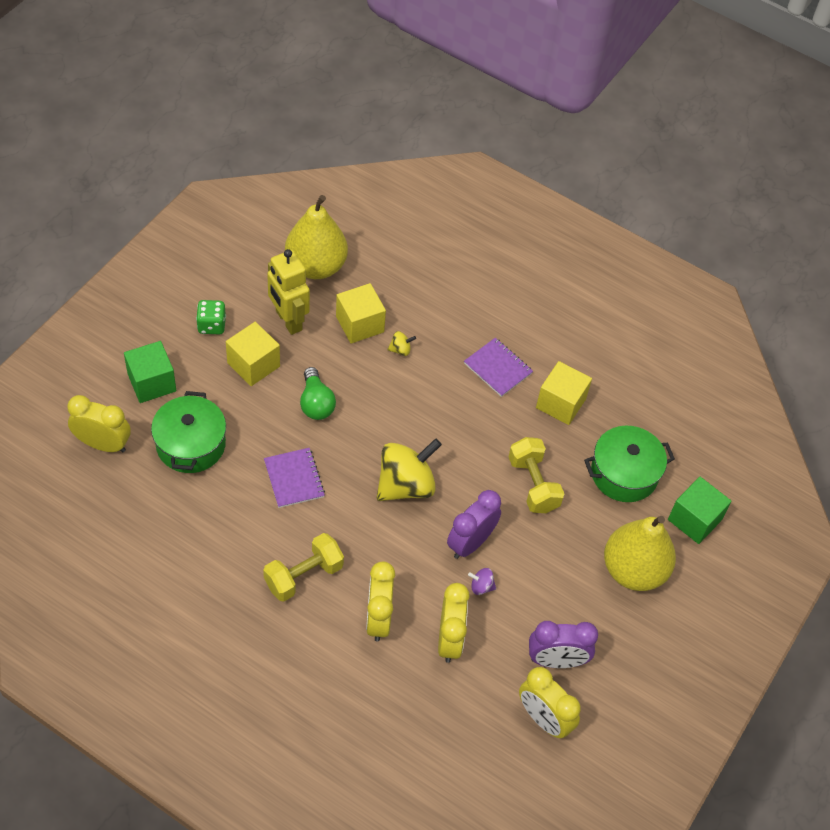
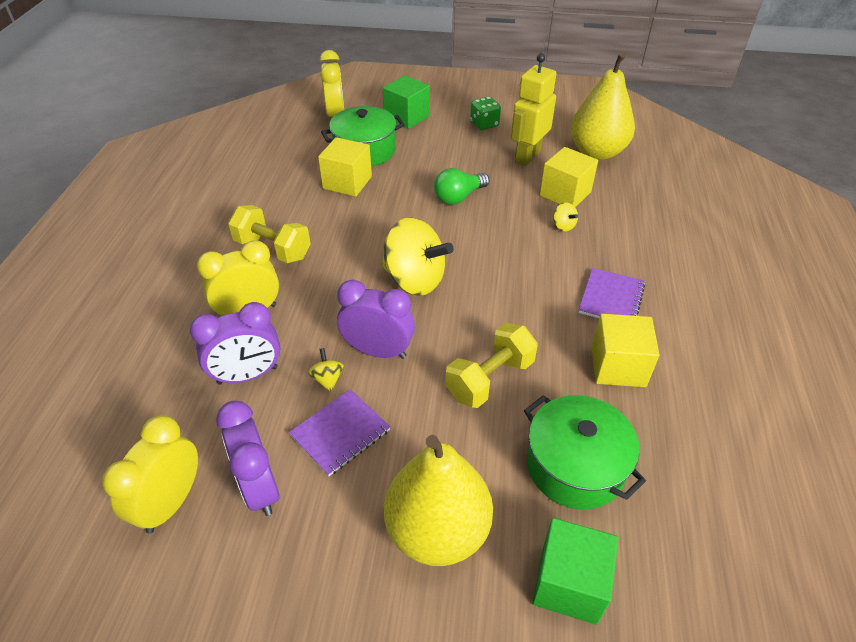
camera: 70 degrees right, 10 degrees down
yellow cube [226,322,280,386] -> yellow cube moved to [318,137,372,197]
purple notebook [264,448,325,508] -> purple notebook moved to [289,389,390,476]
yellow clock [438,583,470,663] -> purple clock [190,302,280,385]
purple spinning top [468,568,496,595] -> yellow spinning top [308,348,344,393]

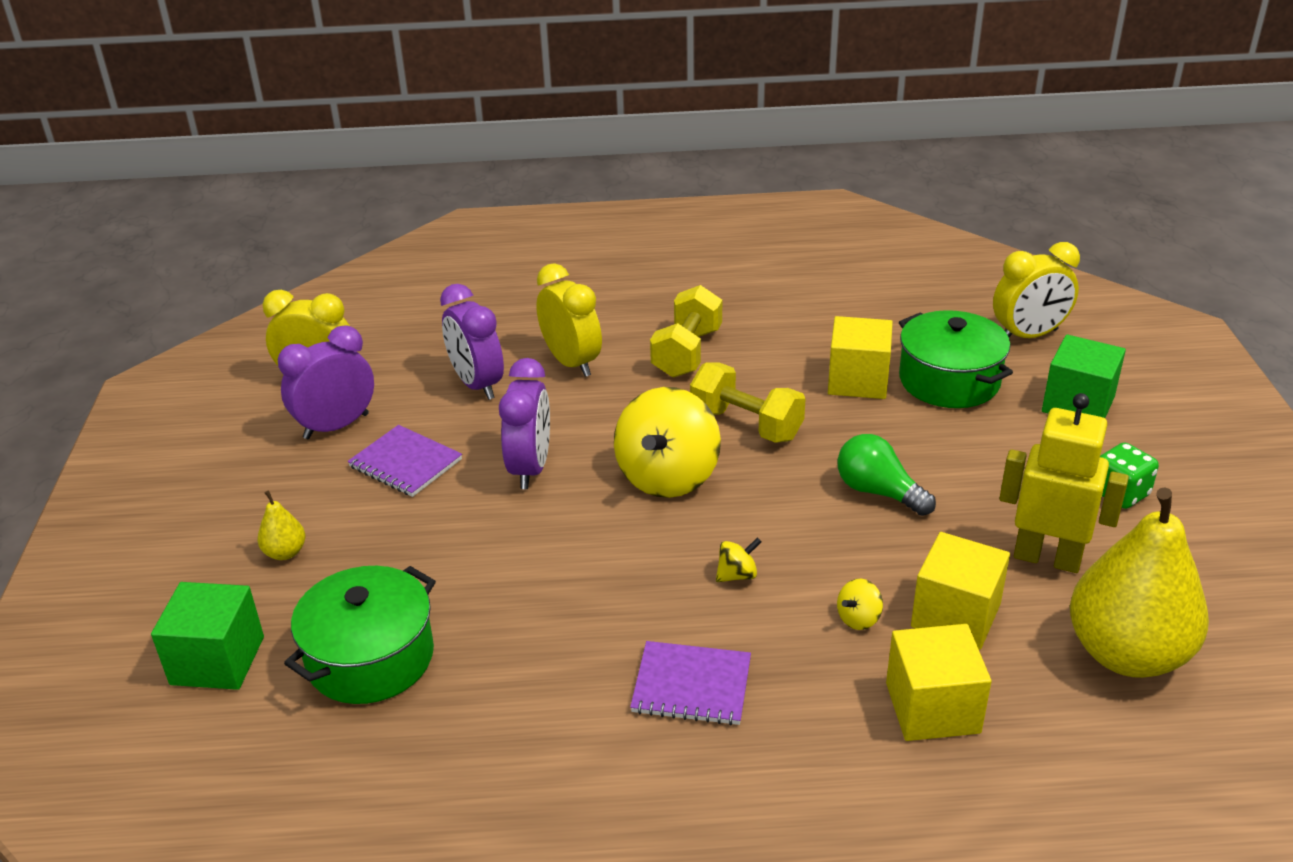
camera: 80 degrees right, 10 degrees down
yellow spinning top [308,348,344,393] -> yellow spinning top moved to [716,537,762,582]
yellow pear [384,435,493,566] -> yellow pear [257,491,306,560], size x0.41
yellow dumbbell [446,323,538,408] -> yellow dumbbell moved to [690,362,805,443]
yellow cube [592,314,659,387] -> yellow cube moved to [886,624,992,741]

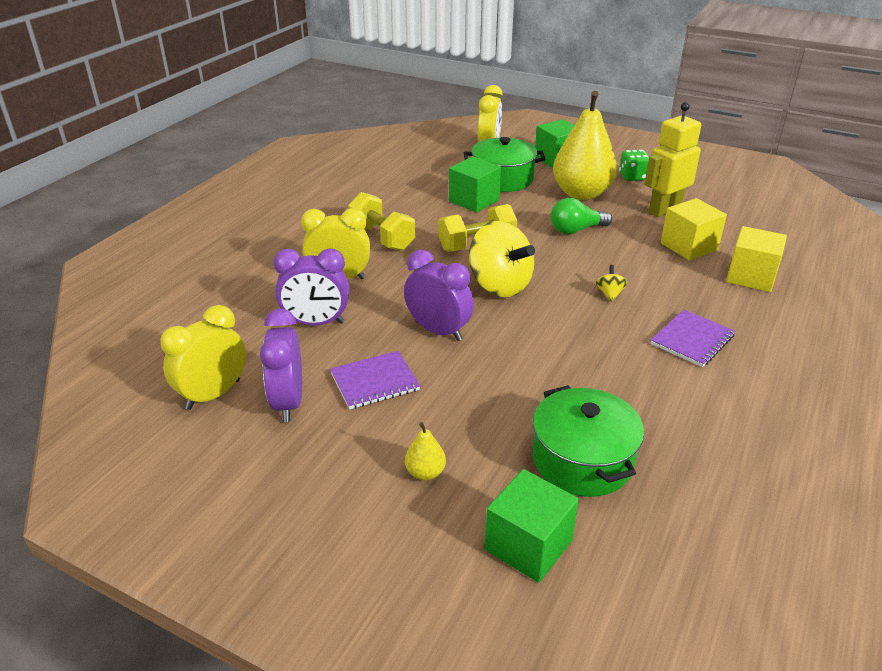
camera: 60 degrees left, 0 degrees up
yellow cube [828,316,893,399] -> green cube [449,156,501,213]
yellow spinning top [837,579,883,630] -> none
yellow pear [1070,488,1209,678] -> yellow pear moved to [553,91,617,200]

